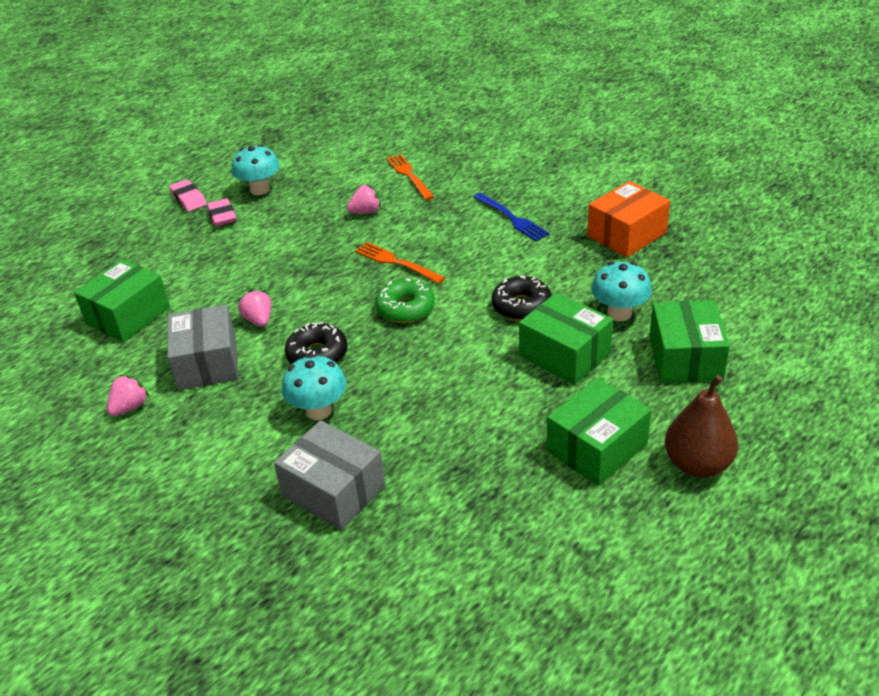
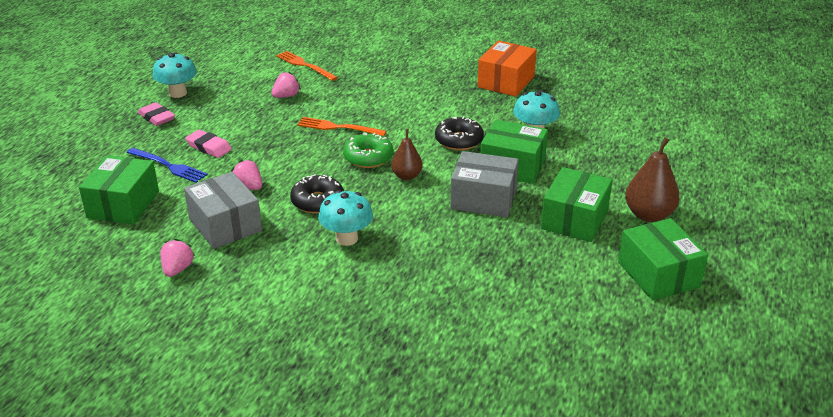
camera: 25 degrees left, 5 degrees down
pink eraser [169,179,207,212] -> pink eraser moved to [185,130,232,158]
grey box [274,420,385,530] -> grey box moved to [450,151,519,217]
blue fork [474,193,549,241] -> blue fork moved to [127,148,208,183]
green box [649,300,730,383] -> green box moved to [618,218,708,300]
none -> brown pear [391,129,423,180]

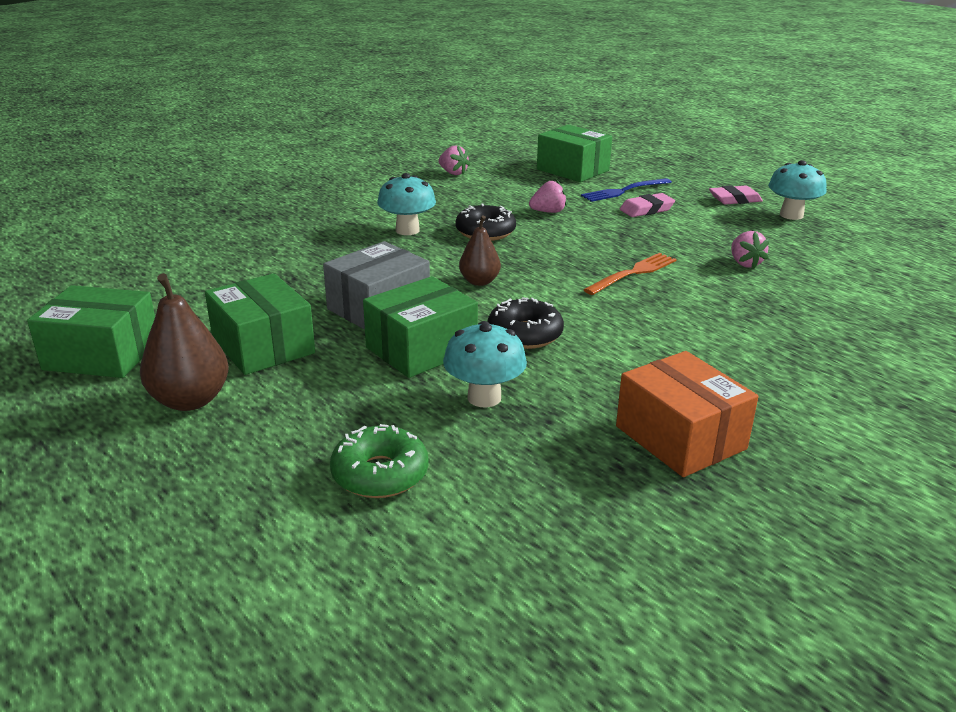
camera: 120 degrees right, 5 degrees down
grey box [184,172,262,249] -> none
orange fork [276,51,338,81] -> none
green donut [343,133,394,168] -> green donut moved to [330,424,428,498]

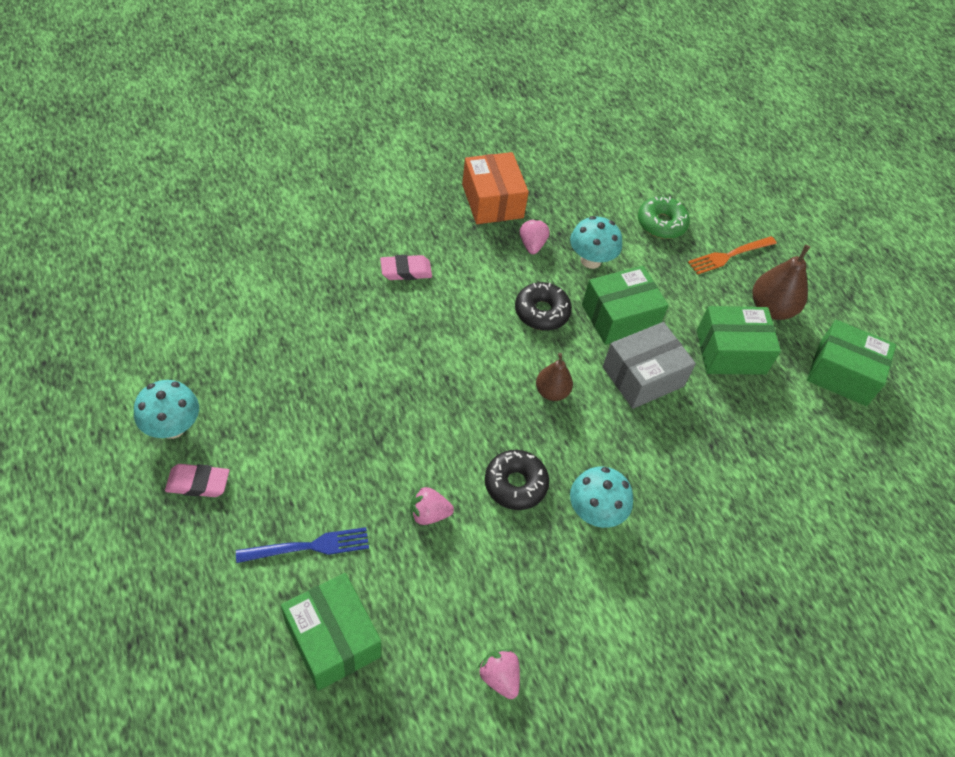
camera: 170 degrees left, 25 degrees up
green box [205,273,315,375] -> green box turned 75 degrees counterclockwise [697,306,781,375]
orange fork [583,253,677,295] -> orange fork moved to [688,236,777,275]
pink eraser [620,193,675,217] -> pink eraser moved to [380,255,432,280]
pink strawberry [731,231,770,269] -> pink strawberry moved to [520,218,550,254]

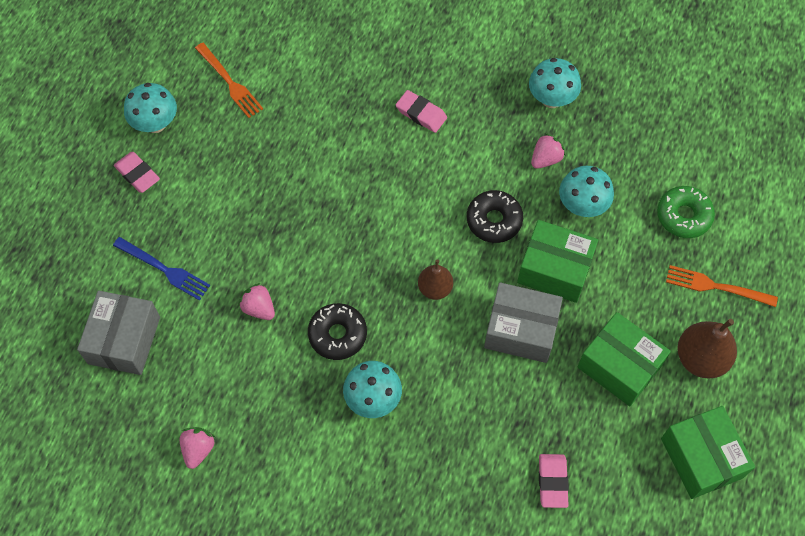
camera: 50 degrees right, 10 degrees up
green box [281,573,381,691] -> grey box [77,291,160,375]
orange box [462,152,529,224] -> turquoise mushroom [529,58,581,108]
none -> orange fork [195,43,263,118]
none -> pink eraser [539,454,569,508]

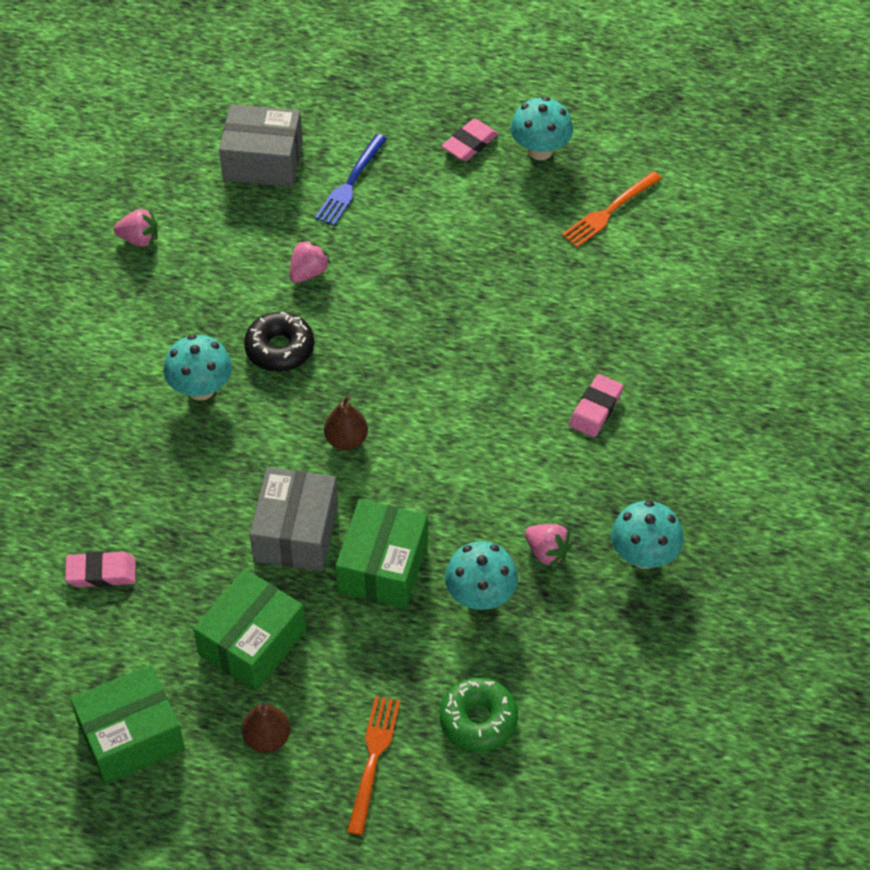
camera: 85 degrees right, 10 degrees down
black donut [467,190,523,243] -> none
brown pear [677,319,737,378] -> brown pear [242,703,290,753], size x0.64

